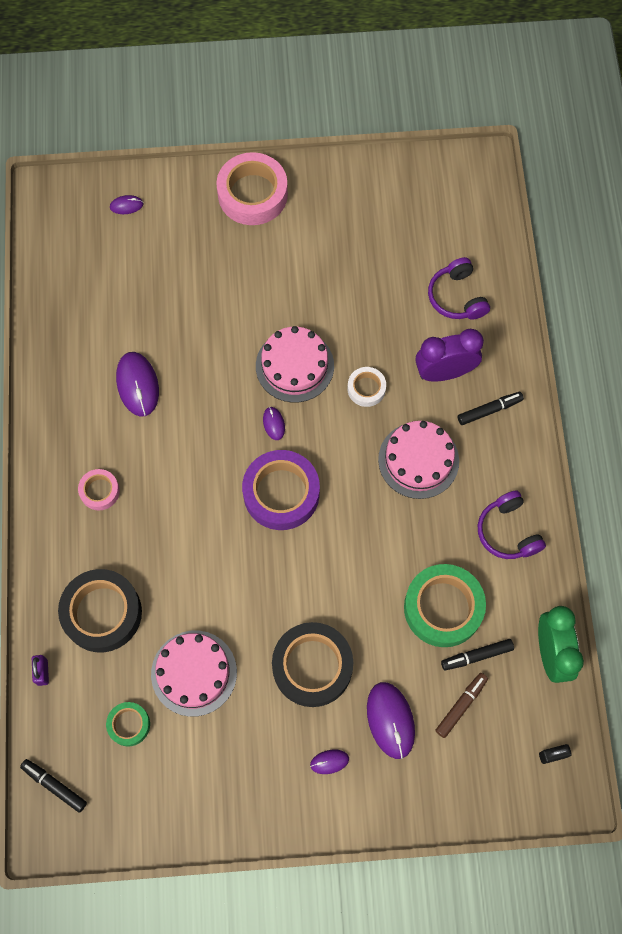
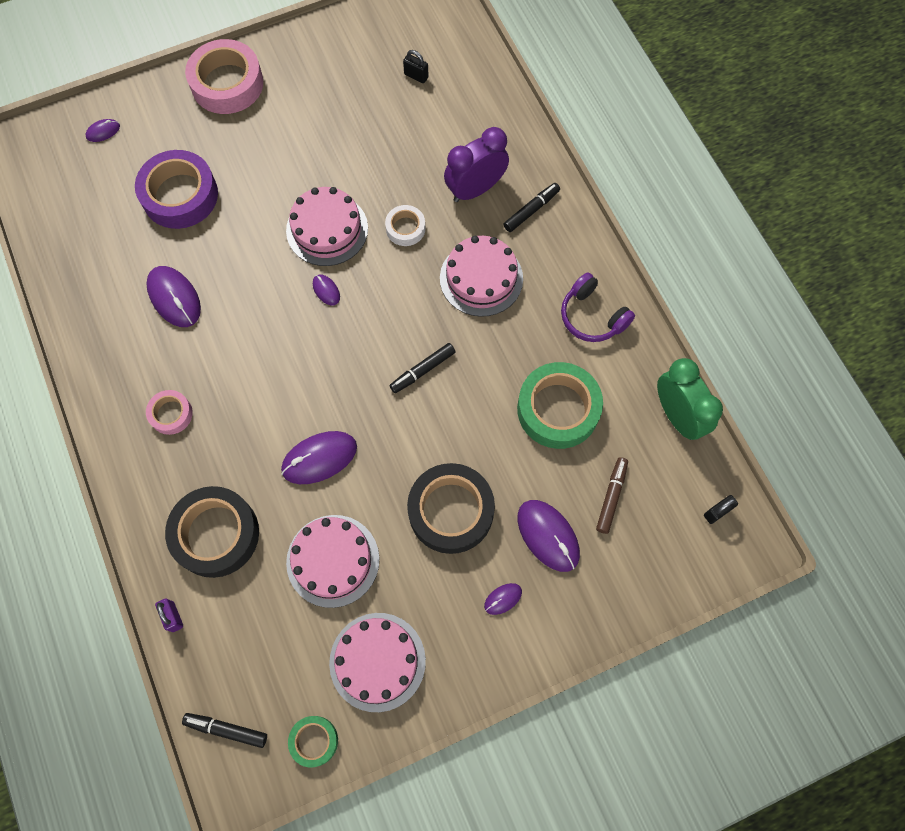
camera: 20 degrees left, 0 degrees up
green tape [106,702,150,746] -> green tape moved to [288,716,338,767]
purple tape [242,450,320,530] -> purple tape moved to [135,150,218,229]
purple headphones [428,257,490,320] -> none
black marker [441,639,514,671] -> black marker moved to [389,343,456,393]
none -> purple mouse [281,431,357,484]
none -> pink cake [329,613,426,712]
none -> black padlock [403,50,429,83]

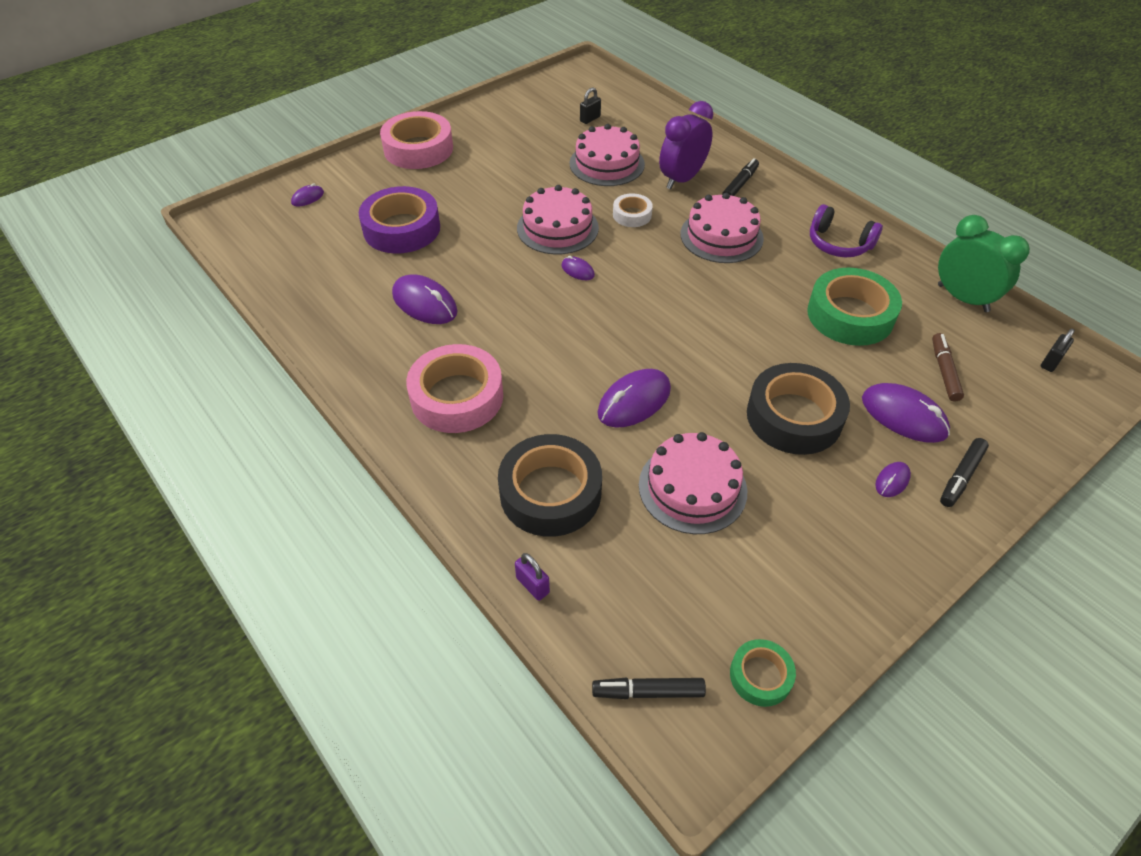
camera: 15 degrees left, 20 degrees down
pink tape [146,390,193,435] -> pink tape [406,344,503,433], size x1.93
pink cake [329,613,426,712] -> pink cake moved to [570,124,645,186]
black marker [389,343,456,393] -> black marker moved to [940,438,989,507]
black padlock [403,50,429,83] -> black padlock turned 60 degrees counterclockwise [580,87,601,124]

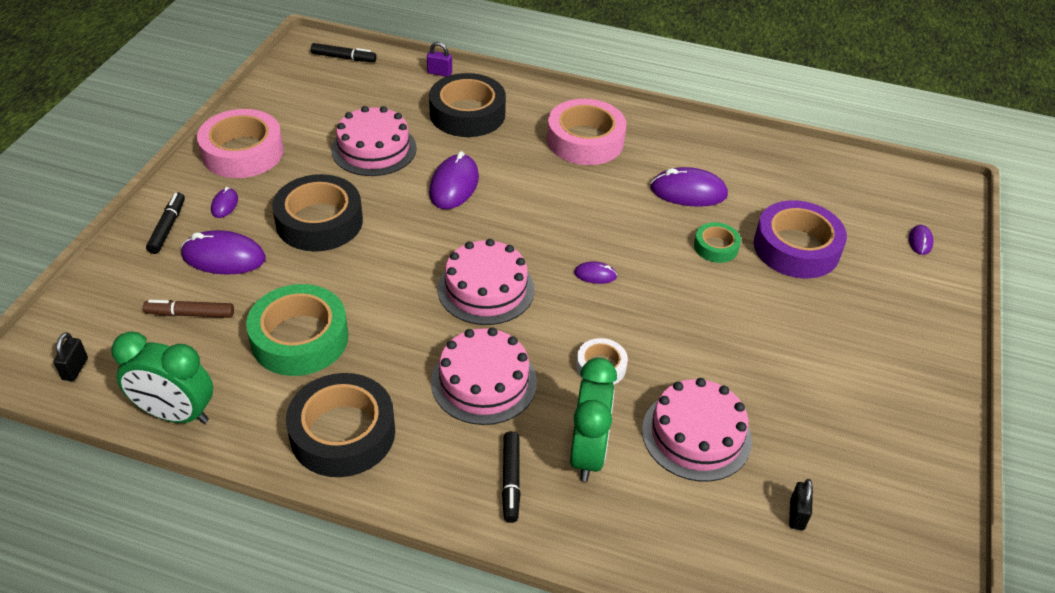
camera: 145 degrees right, 5 degrees down
pink tape [380,111,453,169] -> pink tape moved to [197,109,284,178]
pink cake [517,185,599,255] -> pink cake moved to [438,239,535,325]
black marker [592,678,706,699] -> black marker turned 45 degrees clockwise [311,43,377,62]
purple clock [659,101,713,190] -> green clock [570,358,617,482]
green tape [730,639,796,707] -> green tape moved to [694,222,741,263]
purple headphones [810,204,883,257] -> black tape [286,373,395,477]
brown marker [932,333,964,402] -> brown marker turned 120 degrees clockwise [143,300,234,318]

